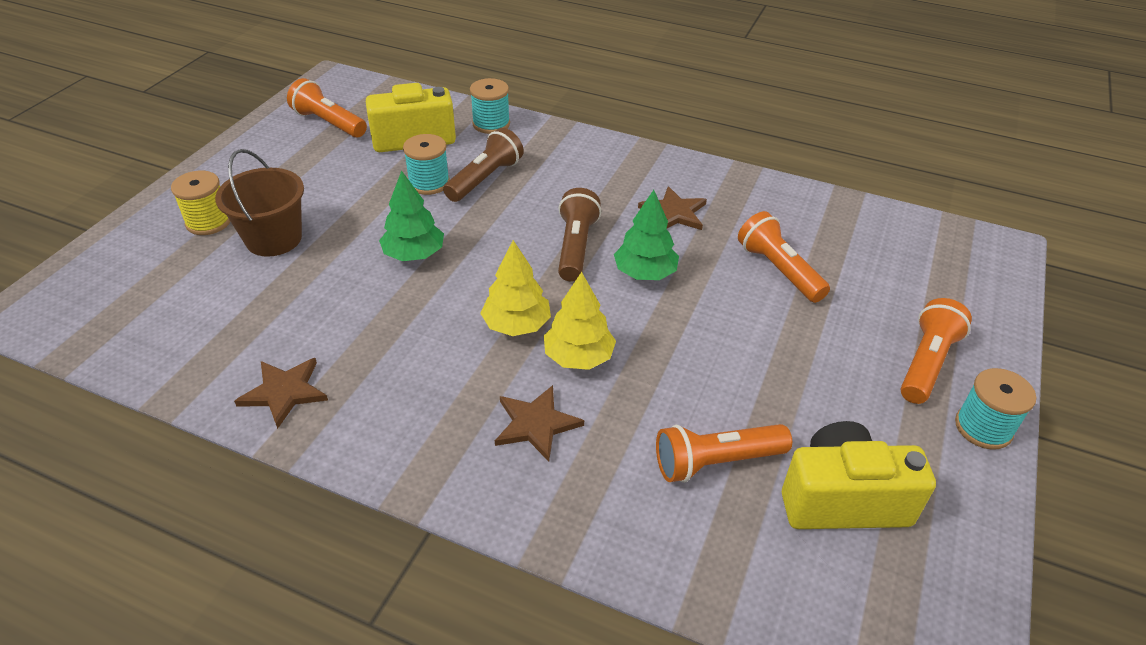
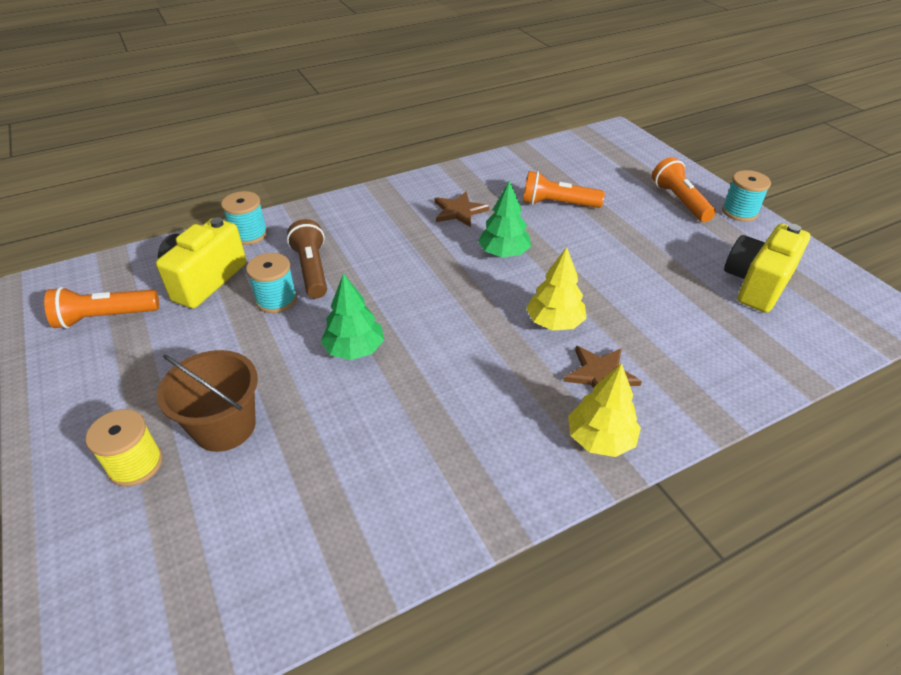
camera: 50 degrees left, 0 degrees up
brown star [234,358,328,429] -> none
yellow tree [480,240,551,336] -> yellow tree moved to [568,363,641,457]
brown flashlight [558,188,601,282] -> none
orange flashlight [656,424,792,483] -> none

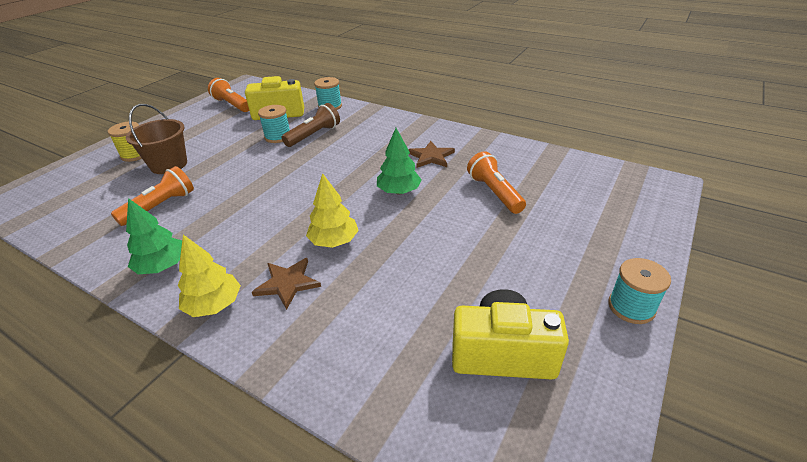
camera: 60 degrees right, 5 degrees down
green tree [321,273,384,360] -> green tree moved to [126,198,182,274]
orange flashlight [652,157,716,222] -> orange flashlight moved to [111,166,194,226]

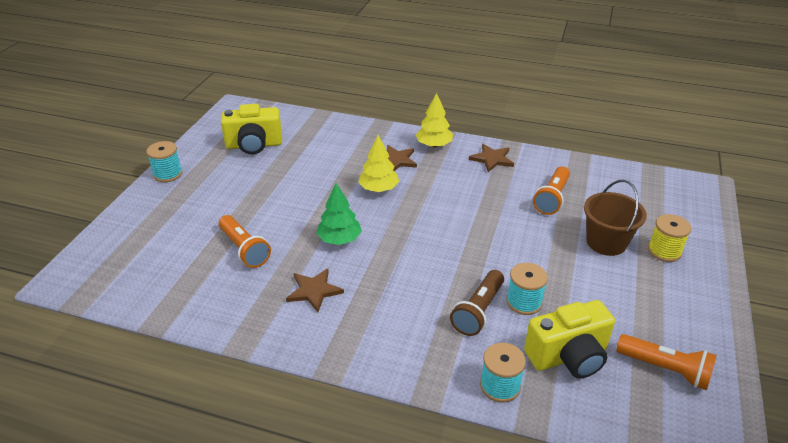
camera: 165 degrees right, 0 degrees up
green tree [126,198,182,274] -> brown star [469,144,514,172]

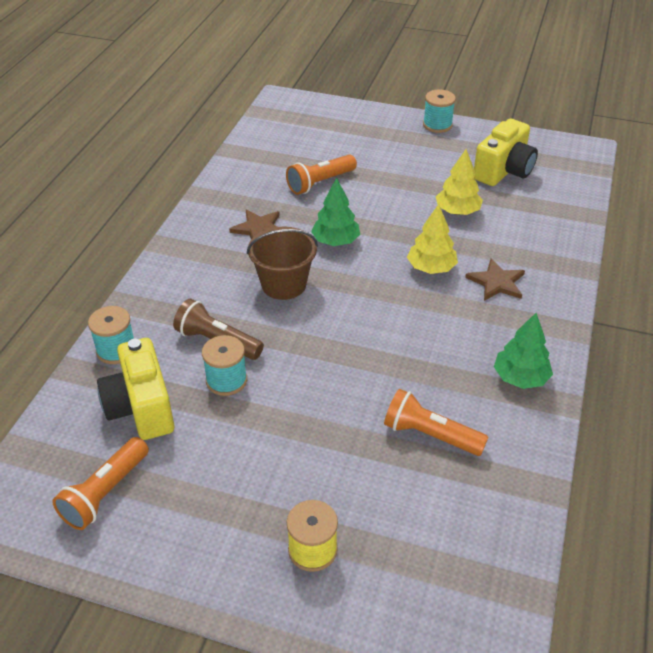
camera: 90 degrees right, 5 degrees up
yellow camera [221,104,282,154] -> yellow camera turned 135 degrees counterclockwise [474,119,538,186]
yellow tree [416,93,453,148] -> yellow tree moved to [436,149,483,215]
brown star [469,144,514,172] -> green tree [494,313,553,389]
brown bucket [584,180,647,256] -> brown bucket moved to [247,227,318,300]

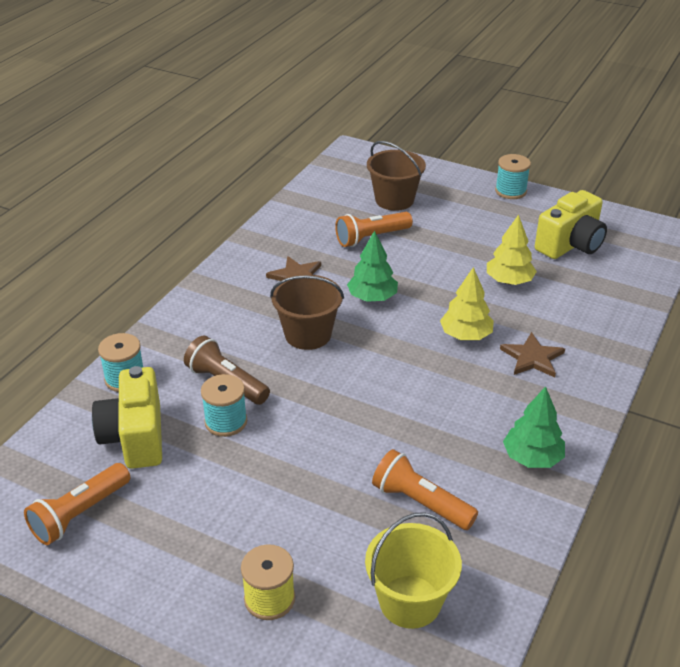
camera: 10 degrees right, 5 degrees down
none -> yellow bucket [365,512,462,629]
none -> brown bucket [367,141,426,211]

